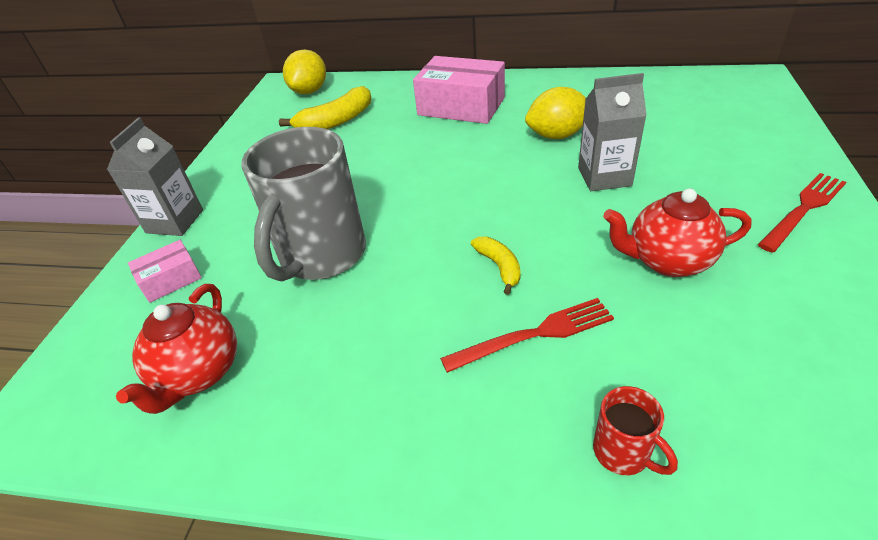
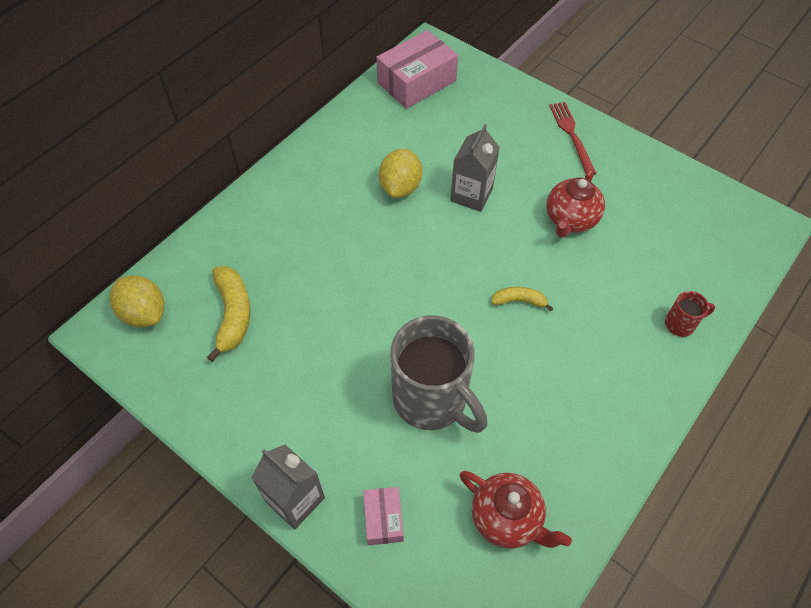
camera: 65 degrees left, 15 degrees up
pink box [413,56,505,124] -> pink box moved to [376,30,458,109]
red fork [440,298,614,373] -> none

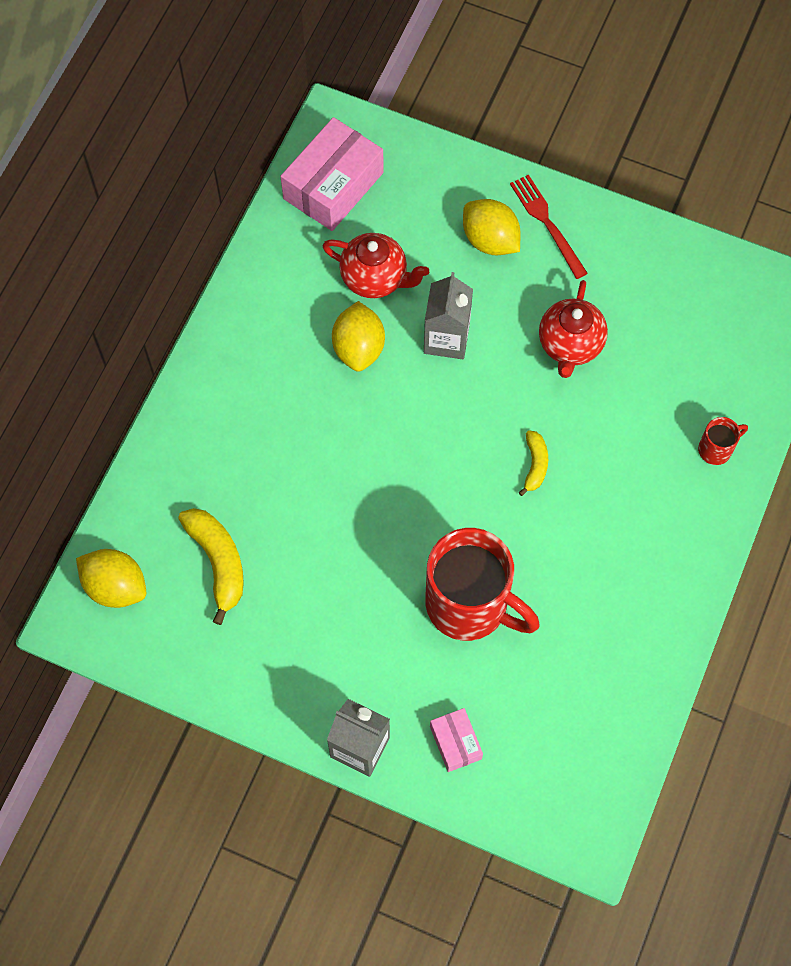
camera: 15 degrees left, 10 degrees up
grey mug [390,315,488,433] -> red mug [425,528,540,641]
red teapot [460,471,572,549] -> red teapot moved to [323,233,429,298]
yellow banana [491,287,553,311] -> yellow banana turned 105 degrees clockwise [519,430,548,496]
none -> yellow lemon [463,199,521,255]

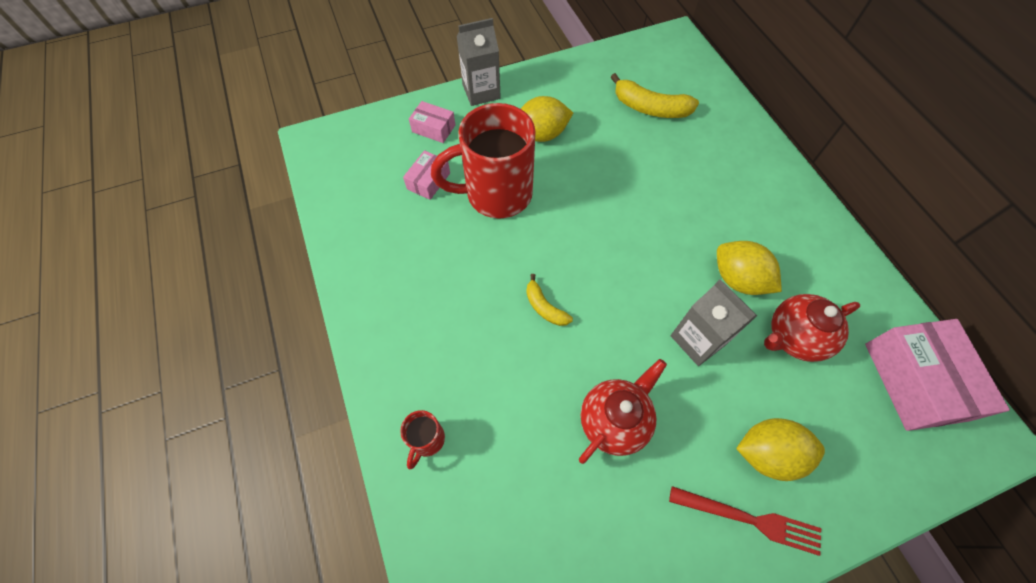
camera: 135 degrees right, 5 degrees down
yellow lemon [76,549,146,608] -> yellow lemon moved to [521,96,573,142]
red teapot [539,280,608,378] -> red teapot turned 75 degrees clockwise [579,359,667,464]
none -> pink box [403,150,450,200]

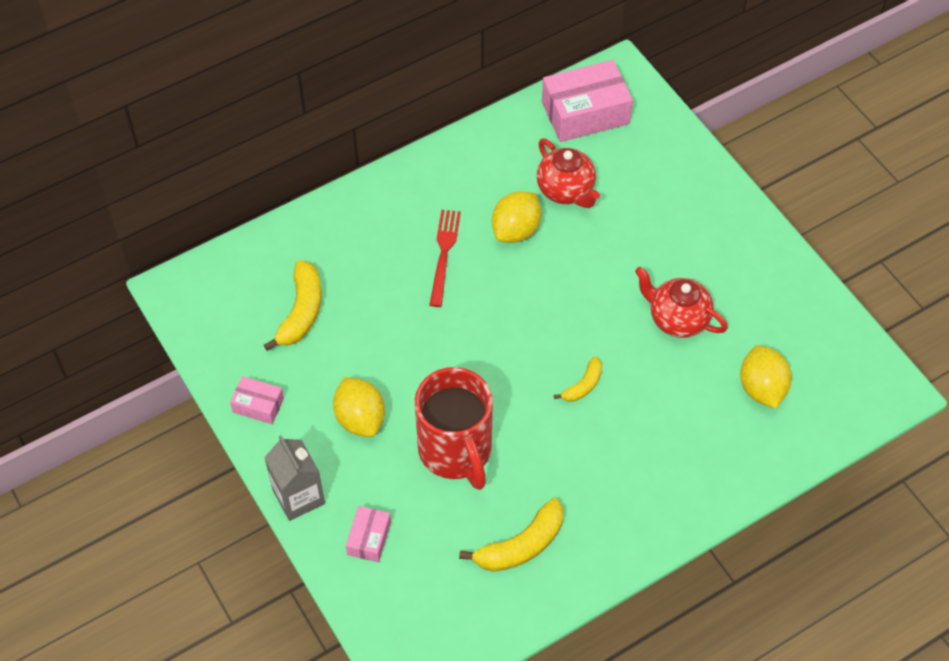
camera: 100 degrees left, 5 degrees down
red mug [400,410,445,469] -> none
pink box [403,150,450,200] -> pink box moved to [230,376,284,424]
red fork [669,486,821,556] -> red fork moved to [429,210,461,307]
grey carton [671,279,757,366] -> none
yellow lemon [736,418,825,481] -> yellow lemon moved to [740,345,792,409]
none -> yellow banana [459,498,563,572]

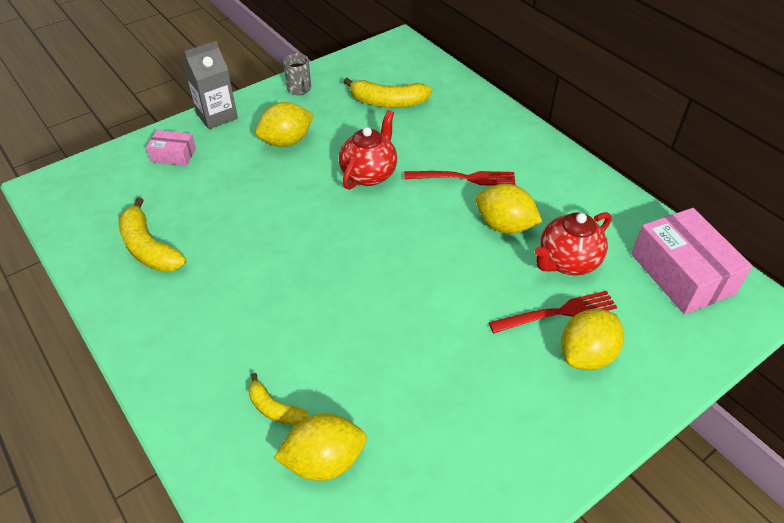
camera: 85 degrees right, 10 degrees down
pink box [230,376,284,424] -> grey mug [283,54,311,95]
red mug [415,367,493,490] -> none
yellow banana [554,357,602,402] -> yellow banana moved to [248,373,308,425]
red teapot [635,267,728,338] -> red teapot moved to [339,110,397,190]
none -> red fork [489,291,617,333]
none -> yellow lemon [561,309,624,370]

